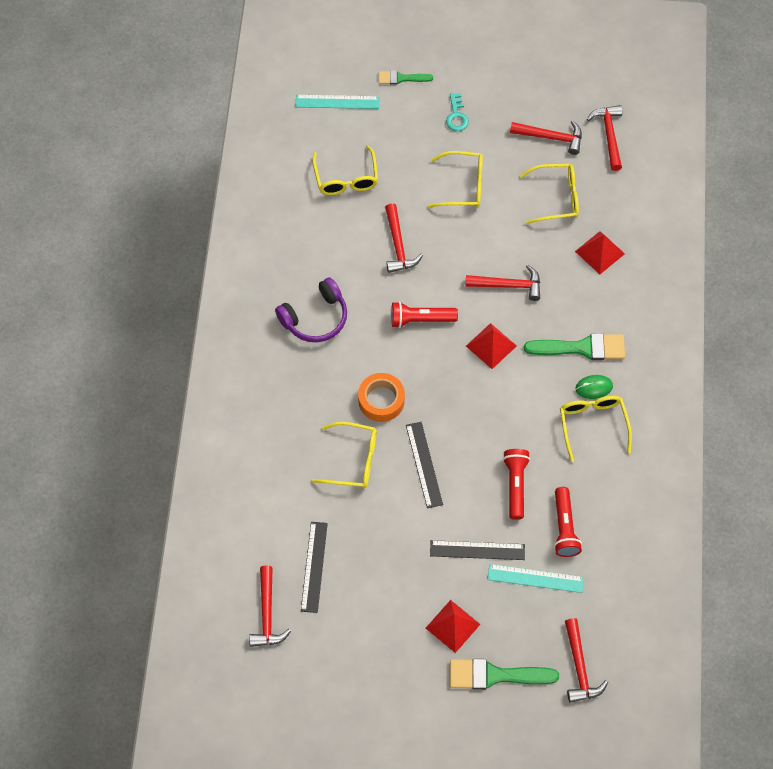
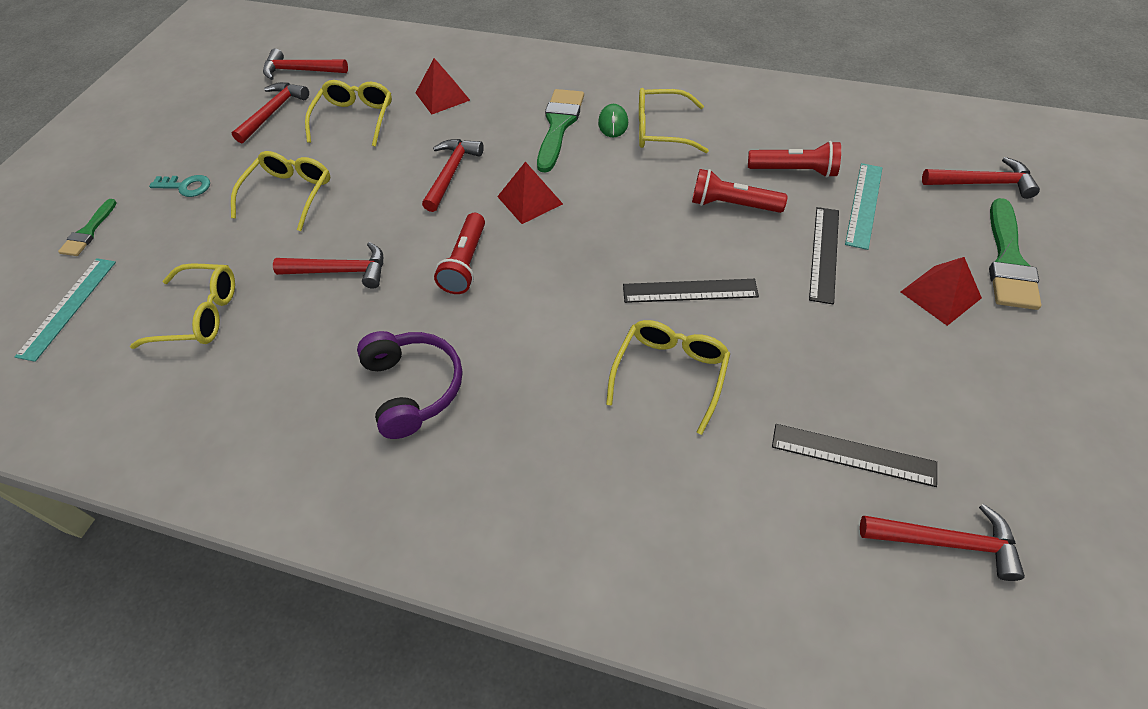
camera: 75 degrees left, 10 degrees down
orange tape [358,373,405,422] -> none

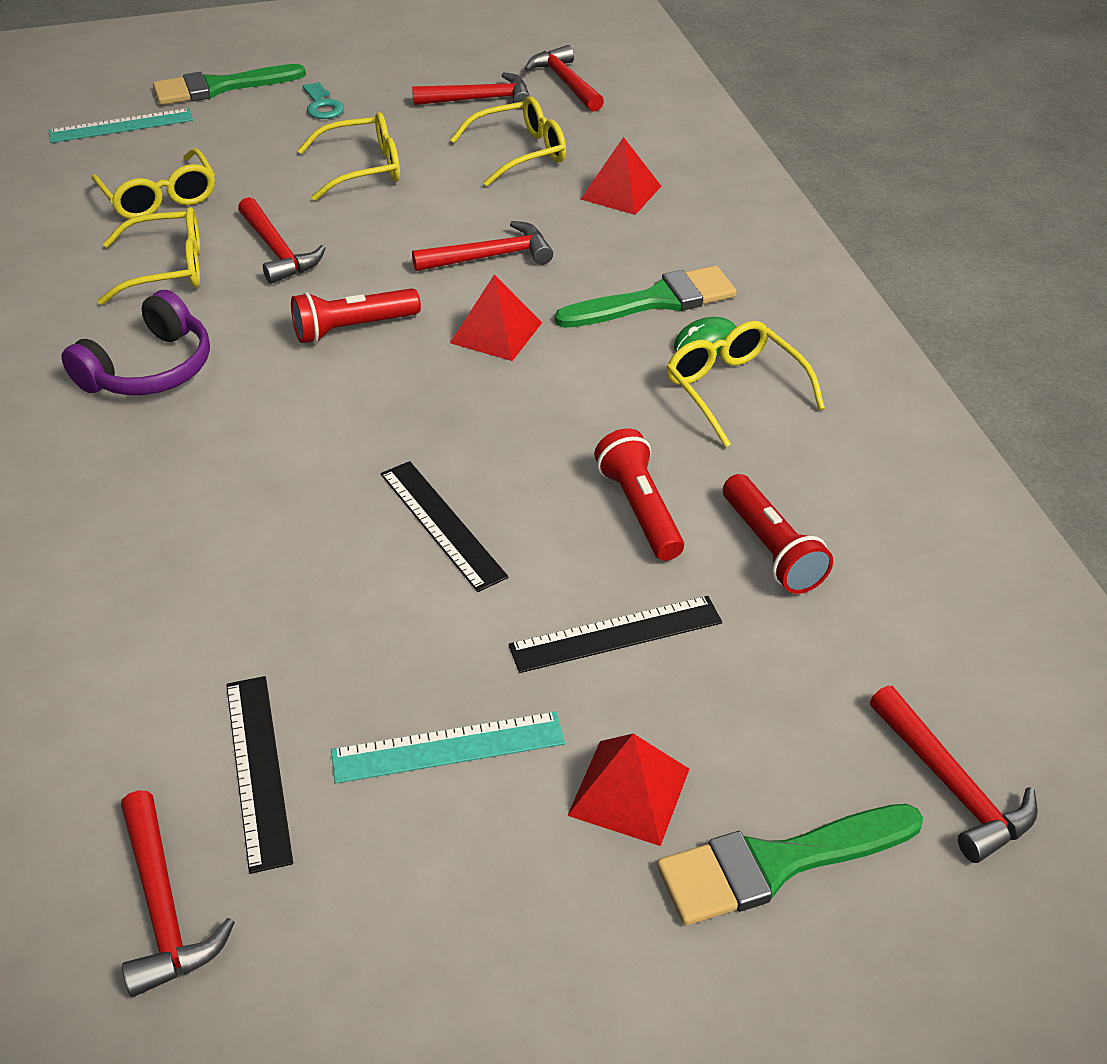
camera: 55 degrees right, 10 degrees down
green brush [58,199,117,256] -> green brush [153,64,306,105], size x1.70
yellow glasses [606,320,730,435] -> yellow glasses moved to [97,207,200,305]
turquoise ruler [845,163,883,250] -> turquoise ruler moved to [331,711,565,783]

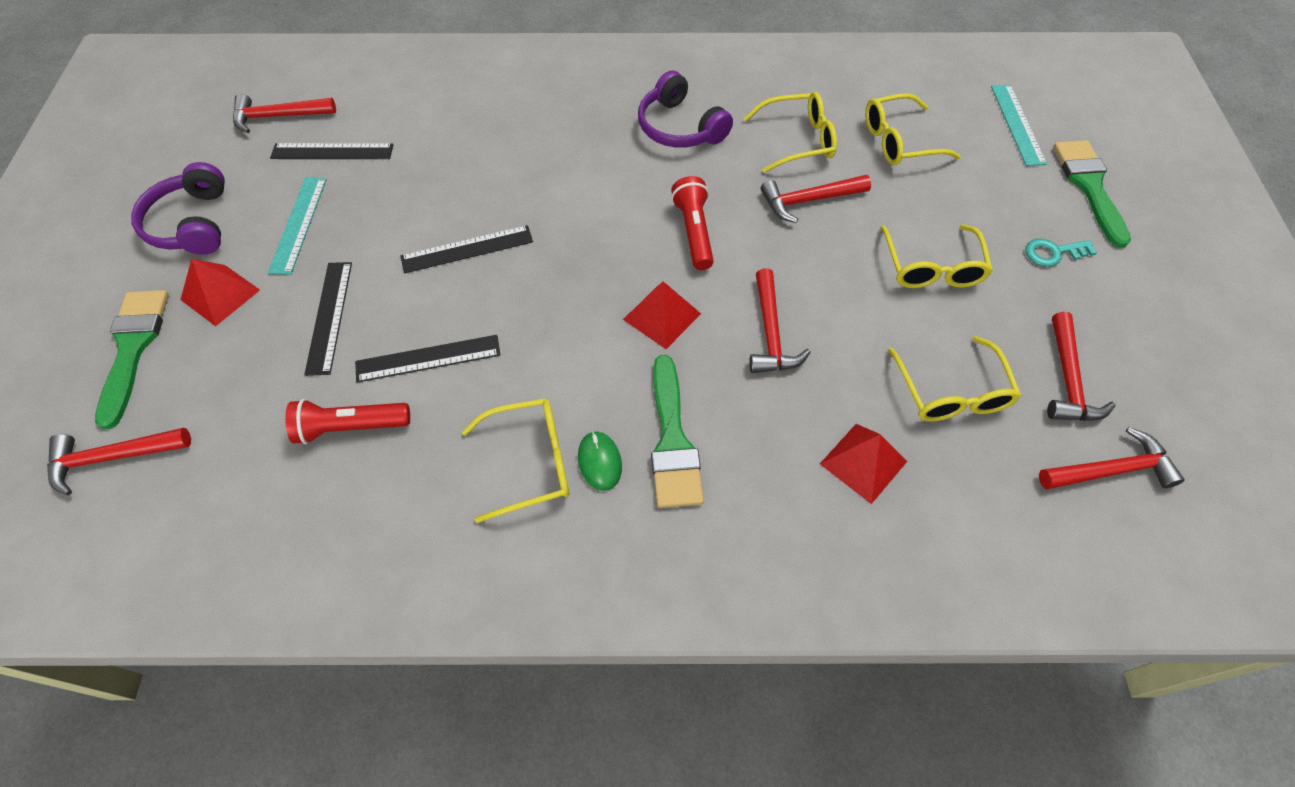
camera: 105 degrees right, 15 degrees up
yellow glasses [97,207,200,305] -> yellow glasses turned 105 degrees counterclockwise [744,92,837,173]
red flashlight [594,428,684,561] -> black ruler [355,335,500,383]
none -> purple headphones [131,162,225,255]

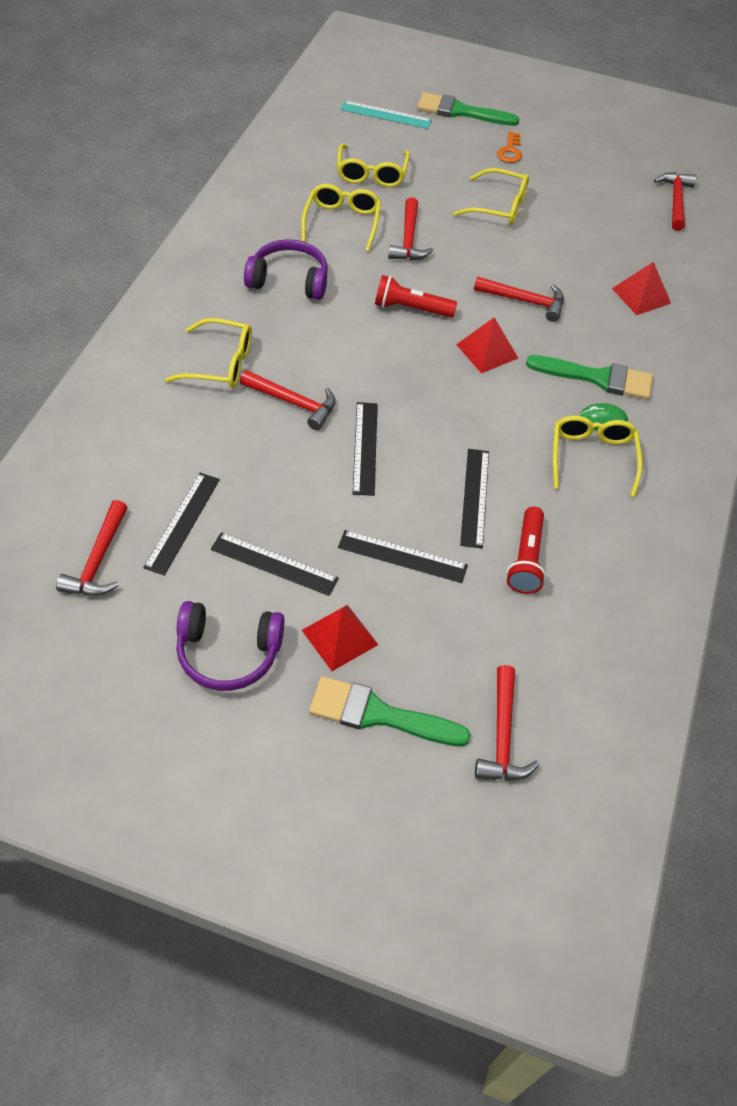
camera: 75 degrees left, 5 degrees down
turquoise ruler [268,177,327,275] -> black ruler [211,532,339,596]
purple headphones [638,71,733,148] -> purple headphones turned 150 degrees counterclockwise [244,239,328,300]
yellow glasses [888,336,1021,422] -> yellow glasses moved to [165,318,252,388]
turquoise key [1025,238,1097,267] -> orange key [497,132,522,163]
red hammer [1047,312,1116,421] -> red hammer moved to [240,370,336,430]

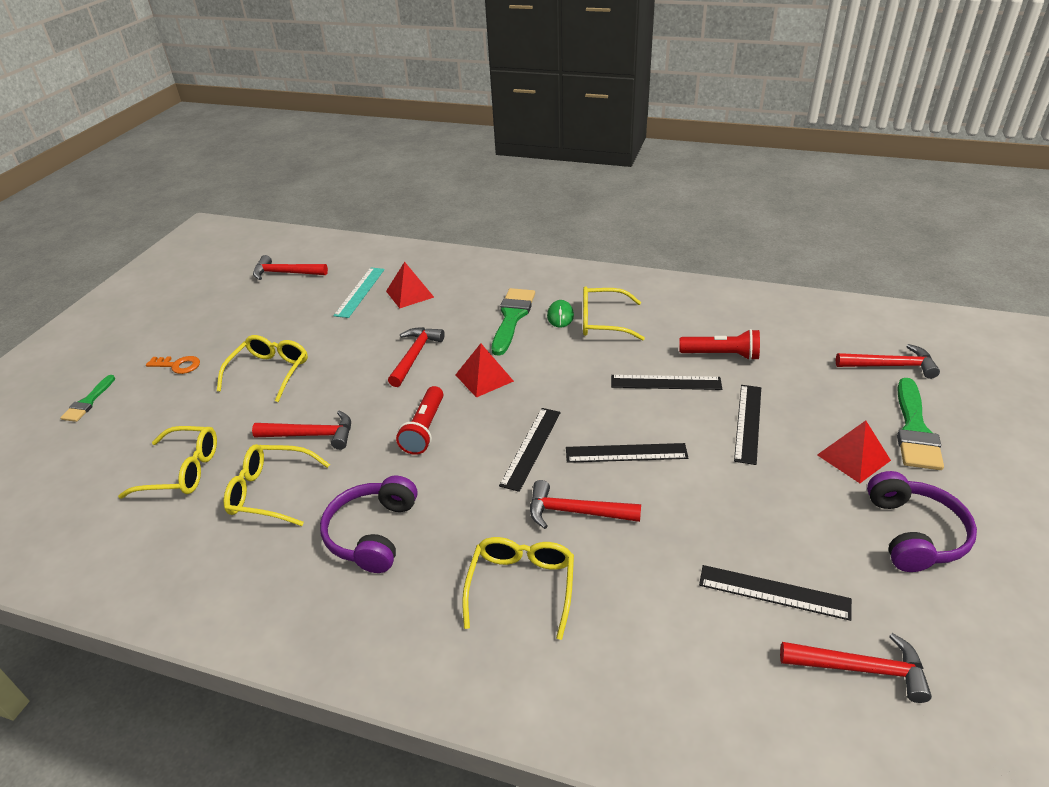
camera: 85 degrees left, 15 degrees down
black ruler [211,532,339,596] -> black ruler moved to [499,408,561,492]
red hammer [240,370,336,430] -> red hammer turned 105 degrees counterclockwise [530,480,641,529]
turquoise ruler [340,101,432,129] -> turquoise ruler moved to [333,267,385,318]
green brush [417,92,519,126] -> green brush [60,375,115,422], size x0.59

